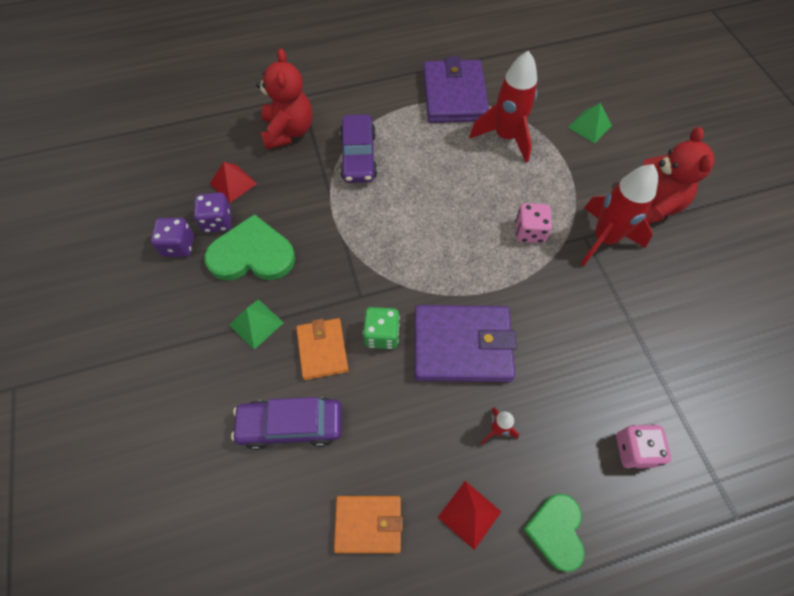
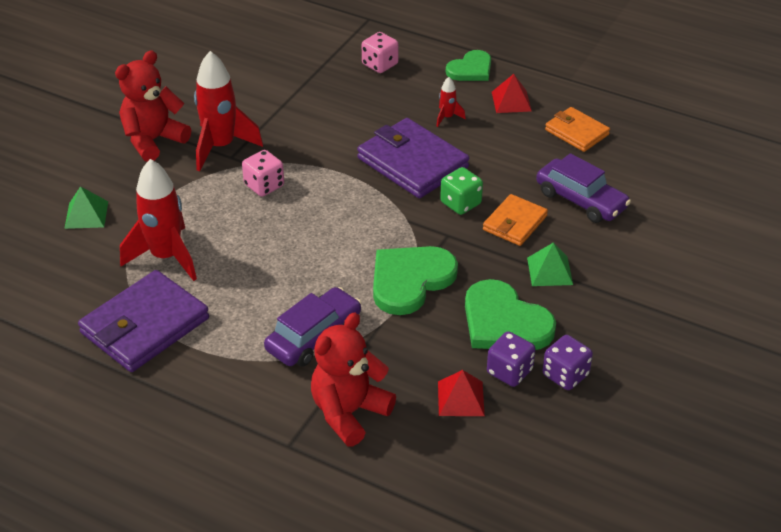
camera: 135 degrees left, 20 degrees down
none -> green heart [373,246,458,315]

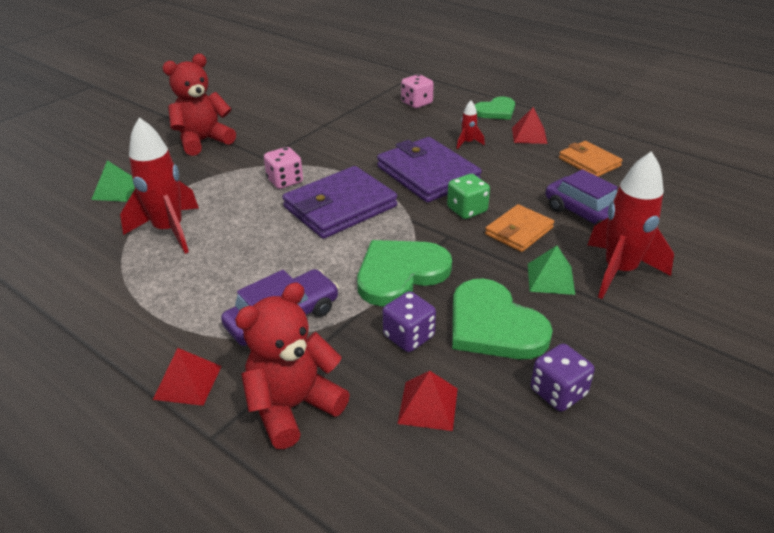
camera: 10 degrees right, 5 degrees down
purple wallet [78,270,209,372] -> purple wallet moved to [282,166,397,239]
red rocket [194,51,263,171] -> red rocket moved to [588,151,674,299]
purple dice [487,331,536,387] -> purple dice moved to [383,291,436,352]
none -> red pyramid [153,348,222,406]

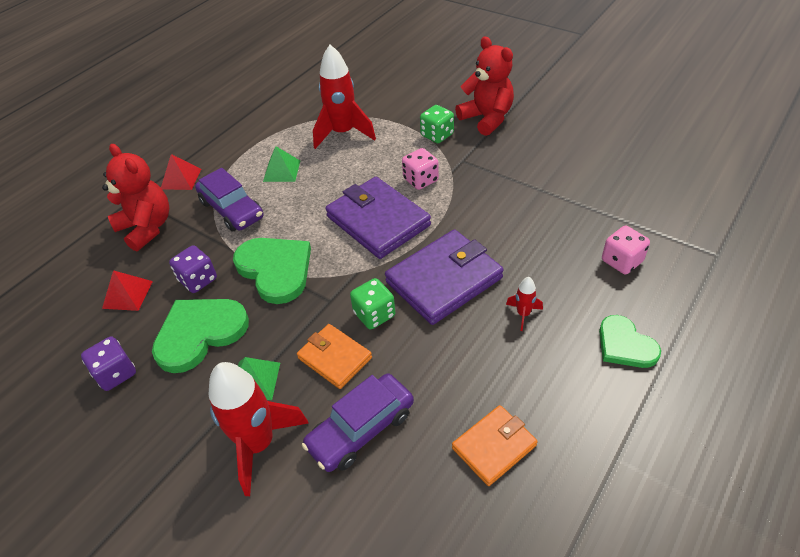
camera: 90 degrees right, 10 degrees up
green pyramid [91,160,135,202] -> green pyramid moved to [263,146,300,182]
red pyramid [512,107,547,144] -> none
none -> green dice [420,105,454,143]

